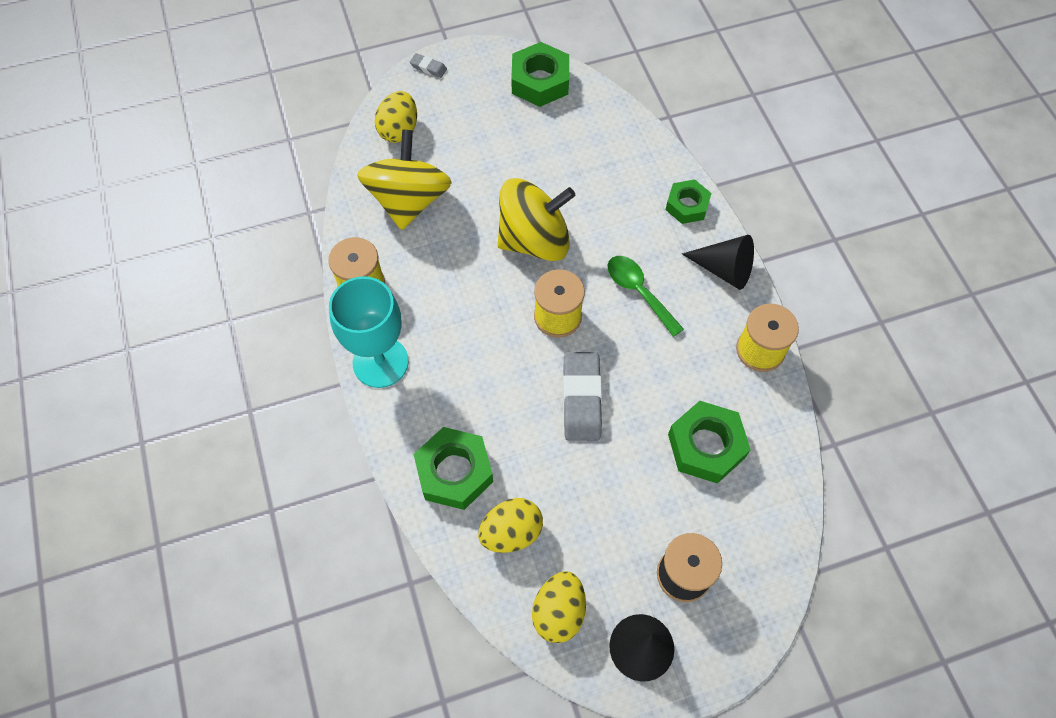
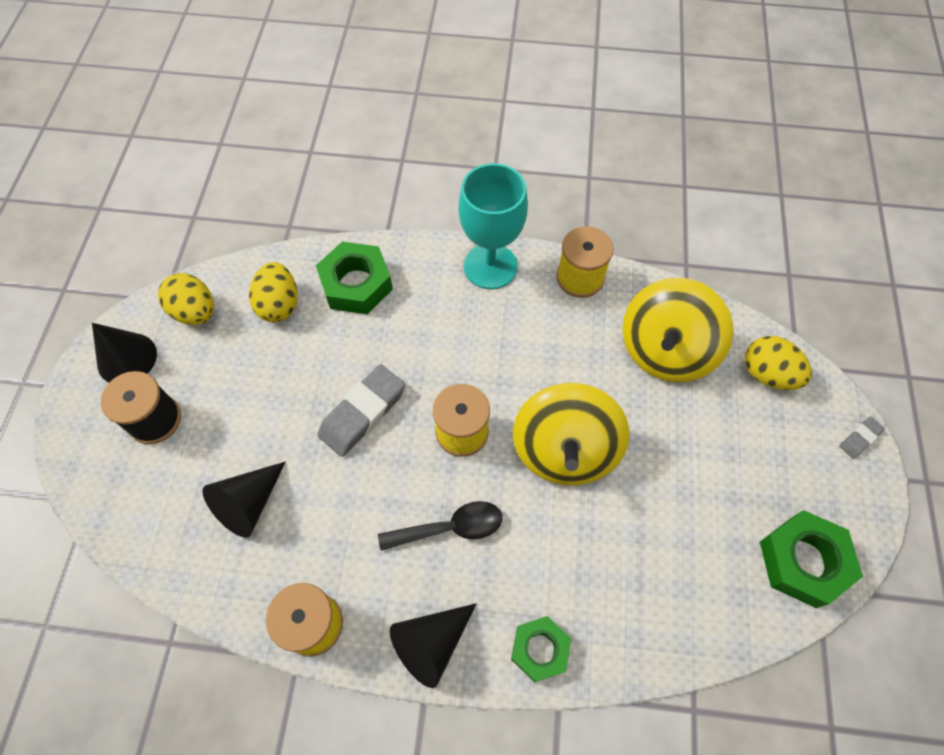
camera: 115 degrees right, 0 degrees up
yellow spinning top [357,130,452,230] -> yellow spinning top turned 90 degrees clockwise [622,278,733,382]
grey eraser [563,352,602,441] -> grey eraser turned 75 degrees counterclockwise [317,364,405,457]
green spoon [608,256,684,337] -> black spoon [378,501,502,550]
green nut [668,401,751,484] -> black cone [202,462,285,538]

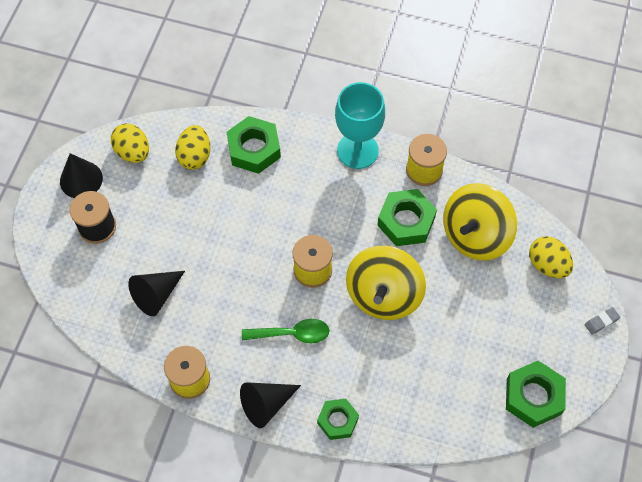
camera: 10 degrees right, 0 degrees up
grey eraser [317,364,405,457] -> none
black spoon [378,501,502,550] -> green spoon [242,319,330,343]
none -> green nut [377,189,437,246]

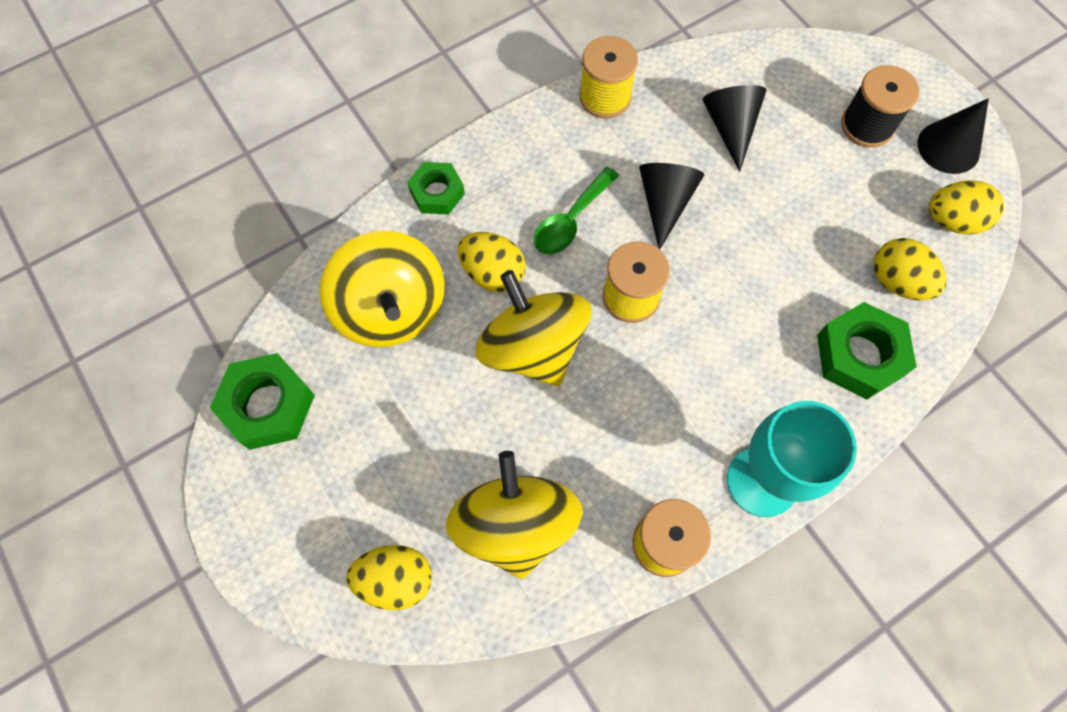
camera: 130 degrees right, 5 degrees up
black cone [240,382,301,428] -> black cone moved to [639,163,704,249]
green nut [377,189,437,246] -> none
grey eraser [585,307,620,335] -> none
none -> yellow spinning top [320,231,444,347]
none -> yellow egg [458,232,526,292]

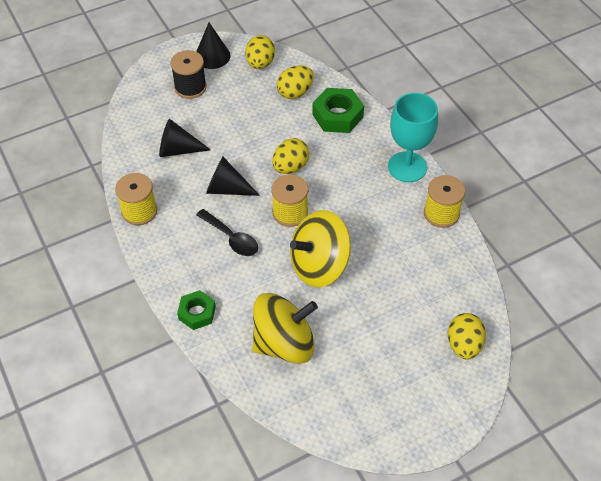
camera: 85 degrees left, 15 degrees down
green nut [210,353,315,450] -> none
yellow spinning top [446,451,583,579] -> none
yellow egg [458,232,526,292] -> yellow egg moved to [272,138,309,174]
green spoon [534,167,619,254] -> black spoon [196,209,258,256]

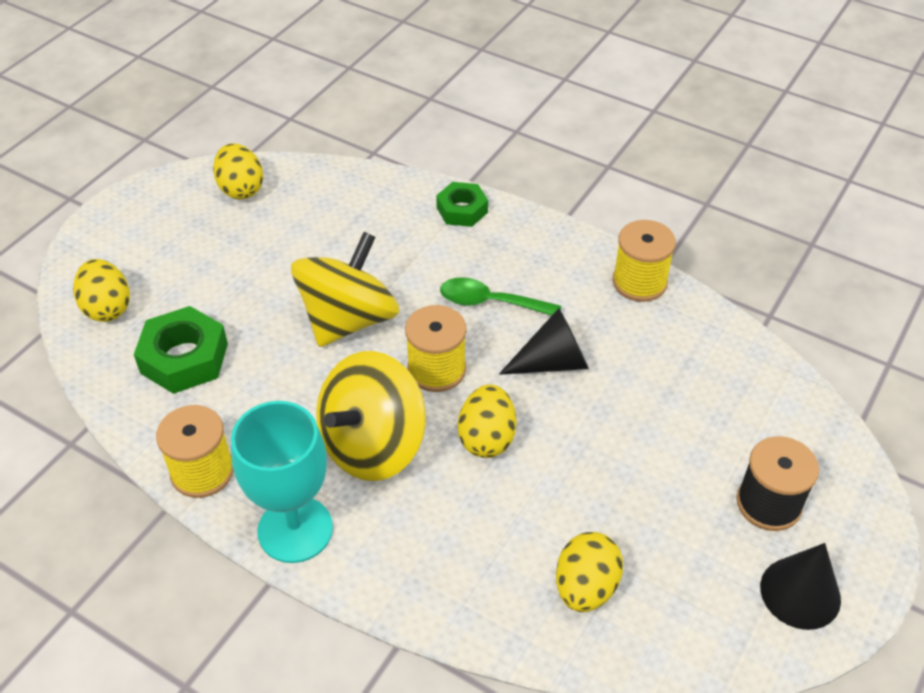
camera: 150 degrees right, 5 degrees down
black cone [159,119,211,157] -> none
black spoon [196,209,258,256] -> green spoon [440,277,561,316]
yellow egg [245,35,275,69] -> yellow egg moved to [213,143,263,199]
yellow spinning top [252,293,318,364] -> yellow spinning top moved to [316,351,426,481]
green nut [312,88,364,133] -> green nut moved to [134,306,228,394]

